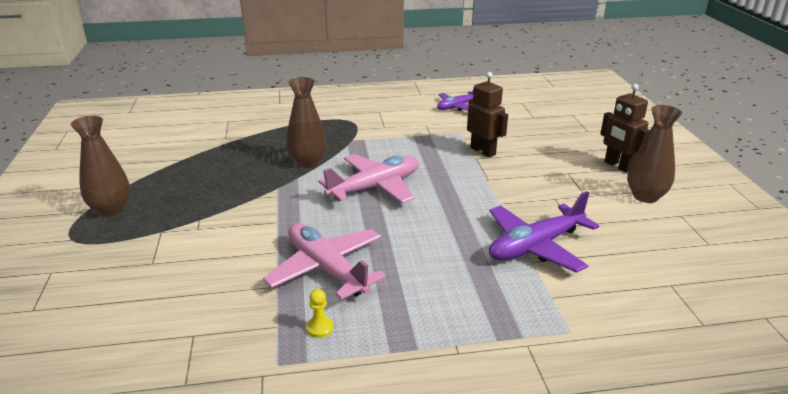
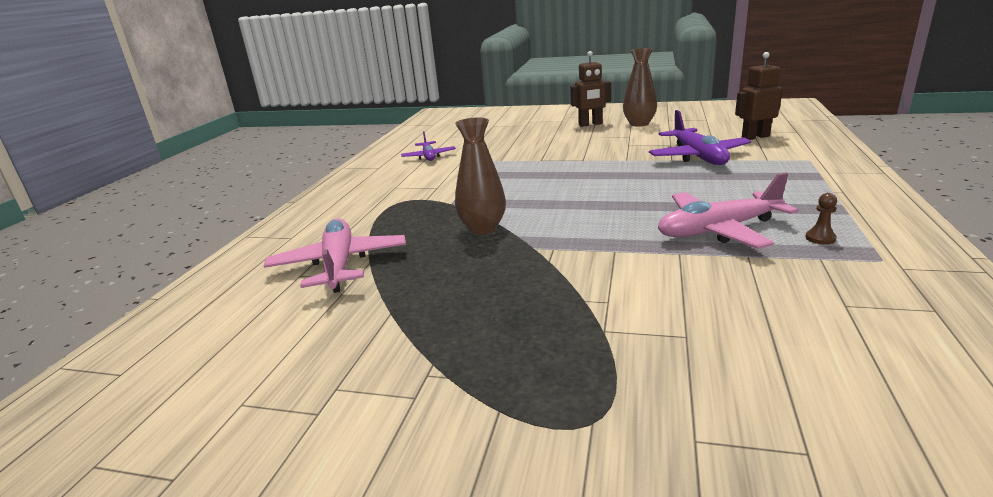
camera: 65 degrees left, 5 degrees down
brown vase [71,116,130,217] -> none
yellow pawn [307,289,334,338] -> brown pawn [805,193,837,245]
pink plane [319,154,419,203] -> pink plane moved to [264,218,406,293]
brown robot [467,72,508,158] -> brown robot moved to [735,52,783,140]

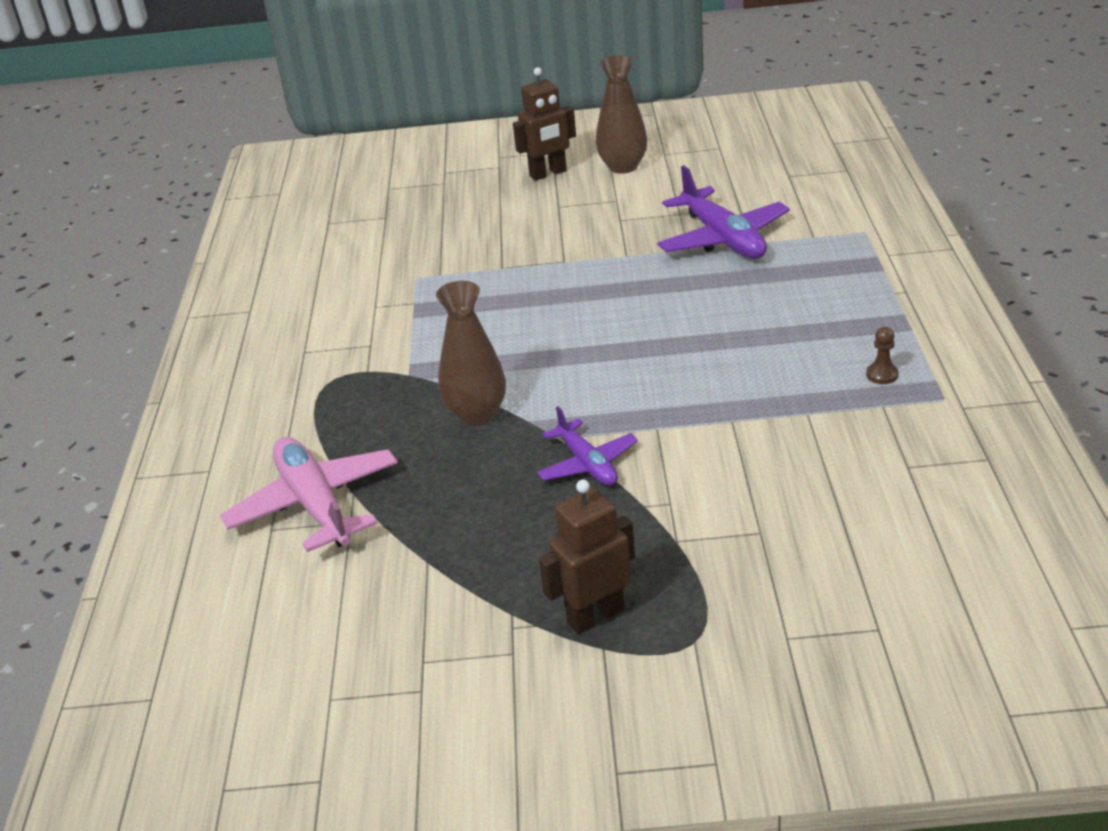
camera: 15 degrees left, 10 degrees up
purple plane [401,131,456,161] -> purple plane moved to [537,406,638,486]
pink plane [658,172,798,249] -> none
brown robot [735,52,783,140] -> brown robot moved to [539,480,635,634]

